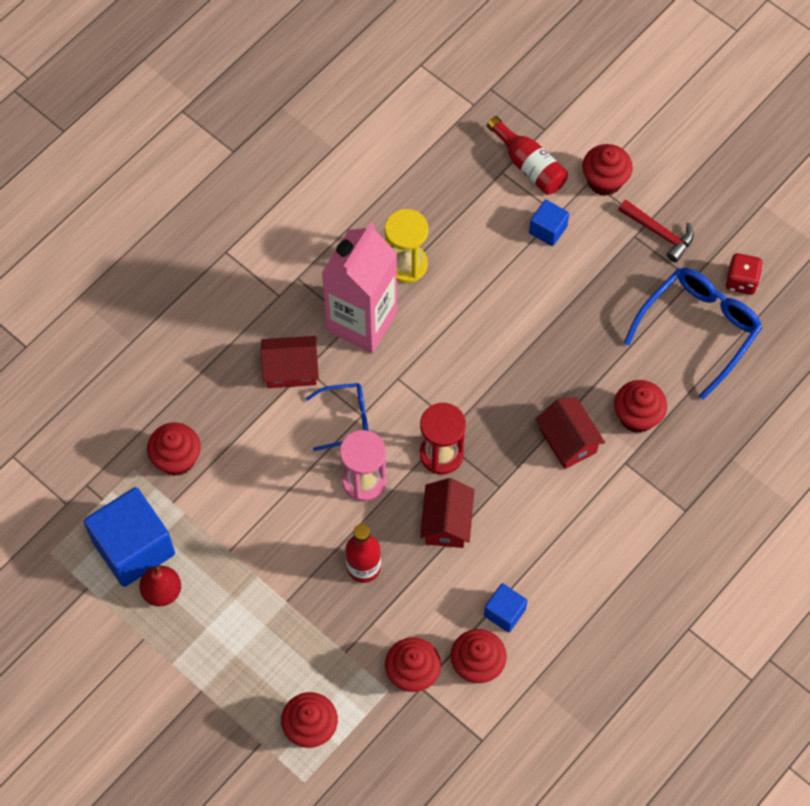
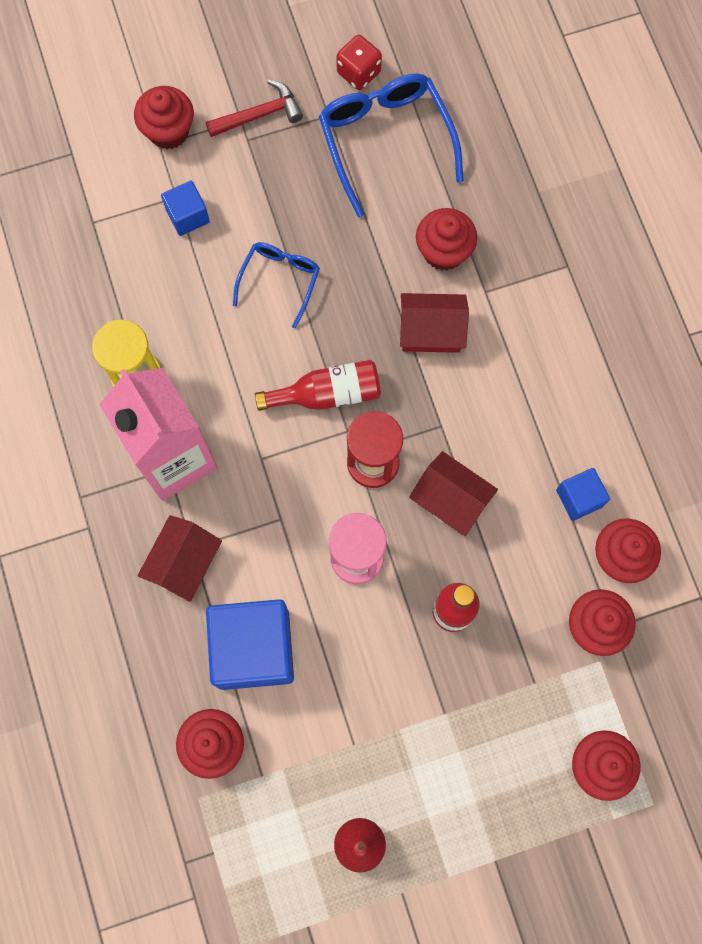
camera: 60 degrees left, 10 degrees up
blue cube [84,487,175,587] -> blue cube moved to [206,599,294,690]
blue glasses [306,383,369,451] -> blue glasses moved to [233,242,320,328]
red bottle [487,116,568,195] -> red bottle moved to [255,360,381,411]

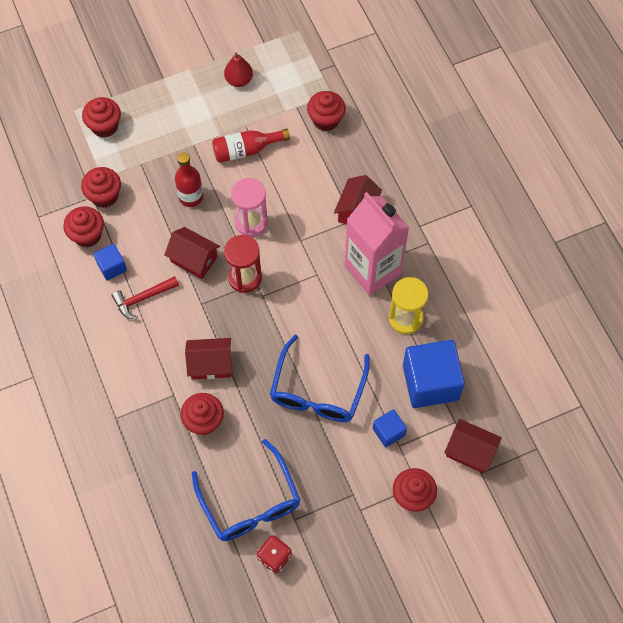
camera: 175 degrees right, 10 degrees down
red hammer [206,80,303,137] -> red hammer moved to [112,276,179,320]
blue cube [206,599,294,690] -> blue cube moved to [403,340,465,408]
blue glasses [233,242,320,328] -> blue glasses [270,335,370,422], size x1.71
red bottle [255,360,381,411] -> red bottle moved to [212,129,290,163]
none -> red house [444,419,502,473]

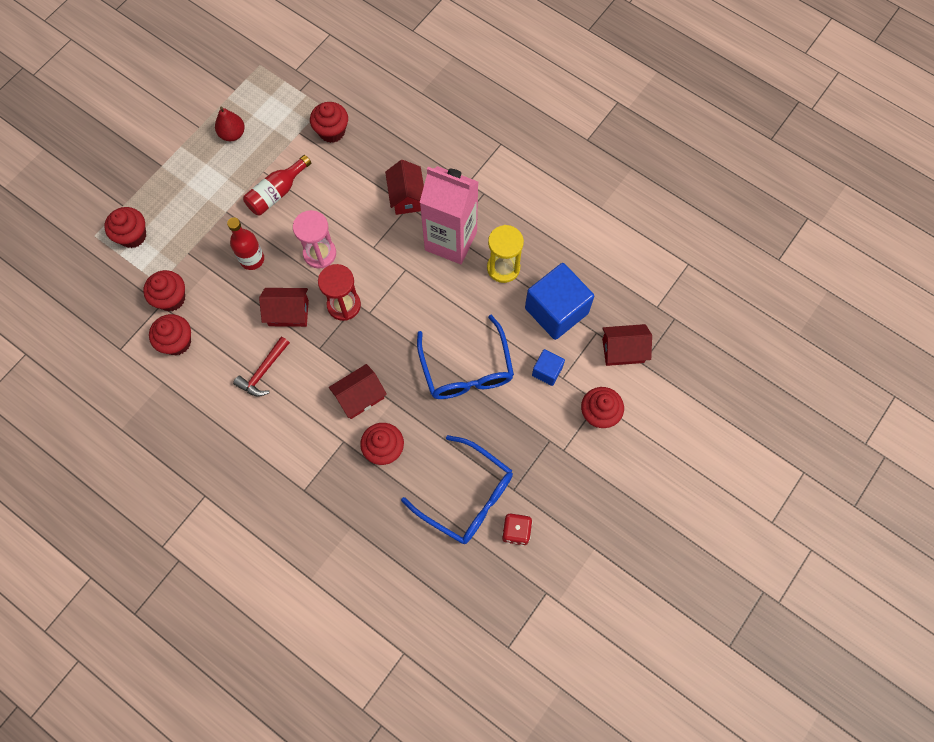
camera: 30 degrees left, 5 degrees up
blue cube [94,244,127,280] -> none

